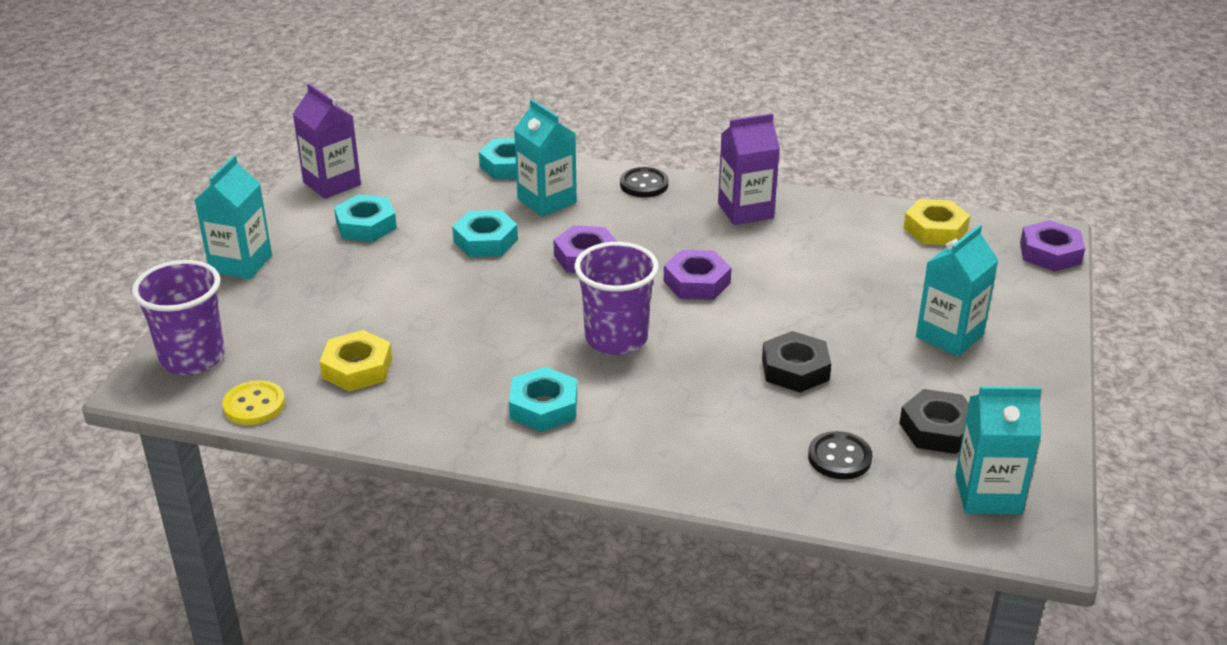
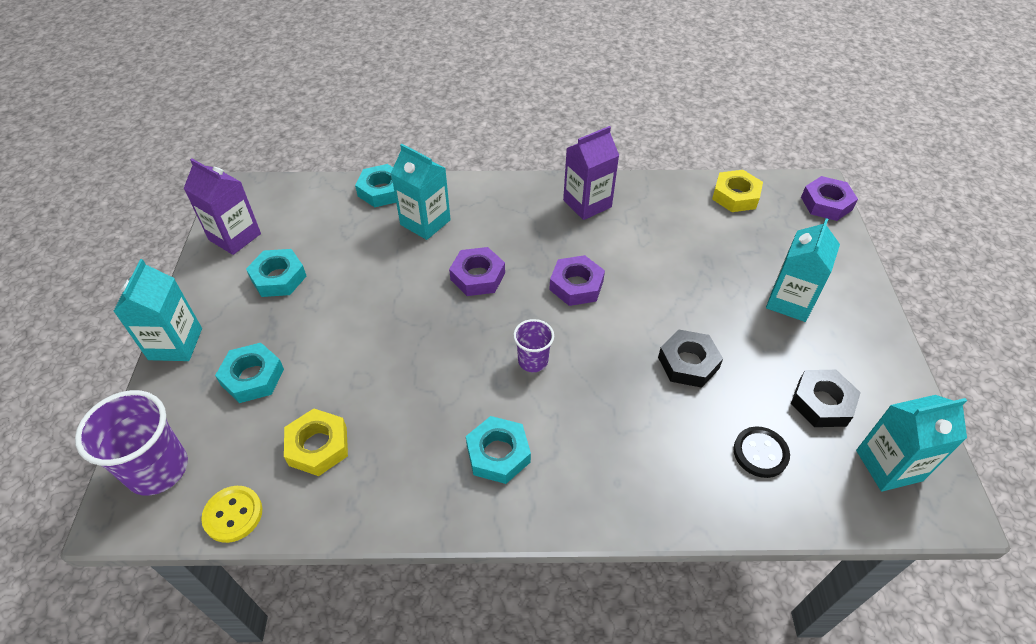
camera: 15 degrees left, 15 degrees up
turquoise nut [452,210,518,257] -> turquoise nut moved to [215,343,284,403]
purple cup [574,242,659,355] -> purple cup [513,319,554,372], size x0.56
black button [620,167,669,197] -> none

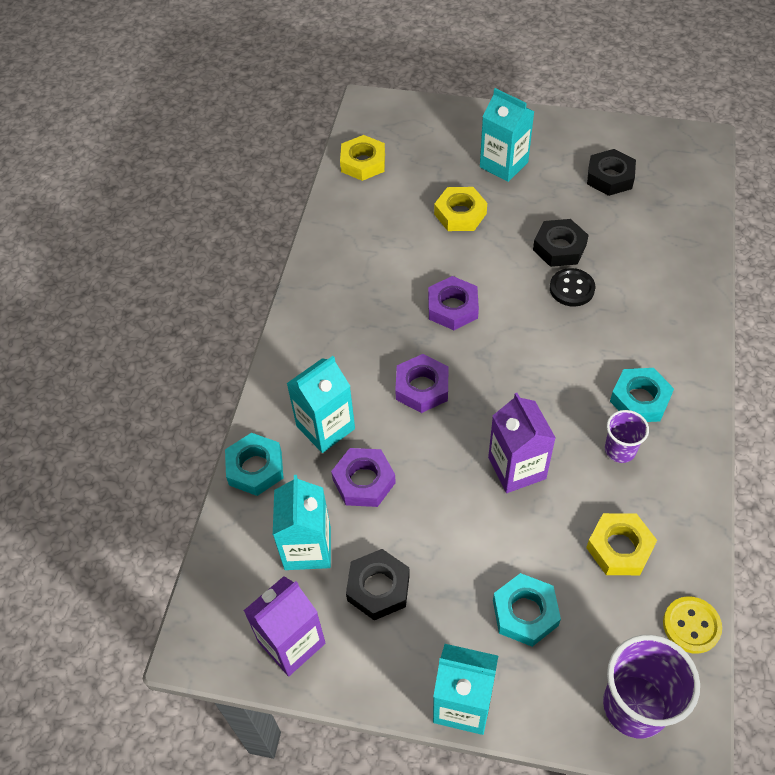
camera: 75 degrees left, 5 degrees up
turquoise nut [246,249,307,297] -> black nut [346,549,410,620]
purple cup [513,319,554,372] -> purple cup moved to [605,410,649,463]
purple carton [563,126,619,220] -> purple carton moved to [488,393,556,493]
black button [733,426,790,478] -> black button moved to [550,268,595,307]
purple nut [801,176,858,221] -> purple nut moved to [331,448,396,507]
turquoise carton [856,395,967,492] -> turquoise carton moved to [273,475,331,570]
none -> yellow nut [434,187,487,231]

